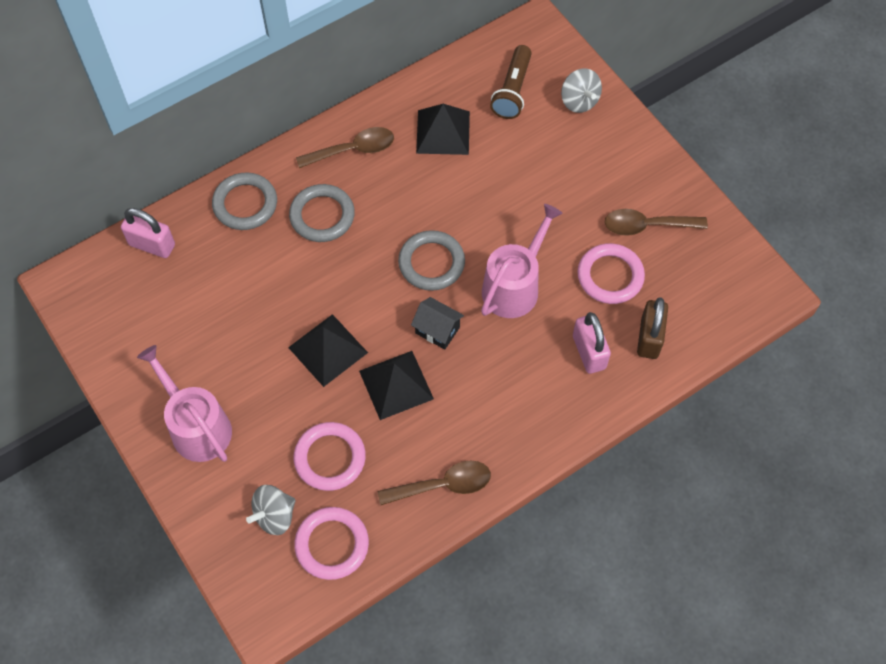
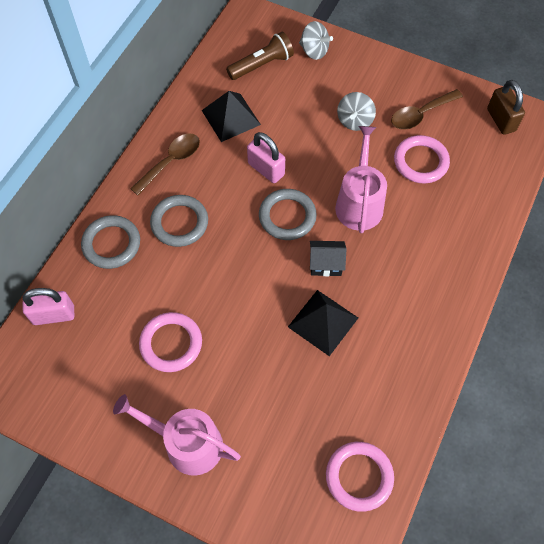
camera: 30 degrees left, 0 degrees up
grey spinning top [246,485,296,535] -> grey spinning top moved to [337,92,376,131]
black pyramid [288,314,368,387] -> none
pink ring [294,422,366,491] -> pink ring moved to [139,312,202,372]
brown spoon [378,461,491,505] -> none
brown flashlight [490,45,532,119] -> brown flashlight turned 105 degrees counterclockwise [226,32,294,80]
pink padlock [573,312,611,374] -> pink padlock moved to [247,132,285,183]
brown padlock [637,297,668,359] -> brown padlock moved to [487,80,525,135]

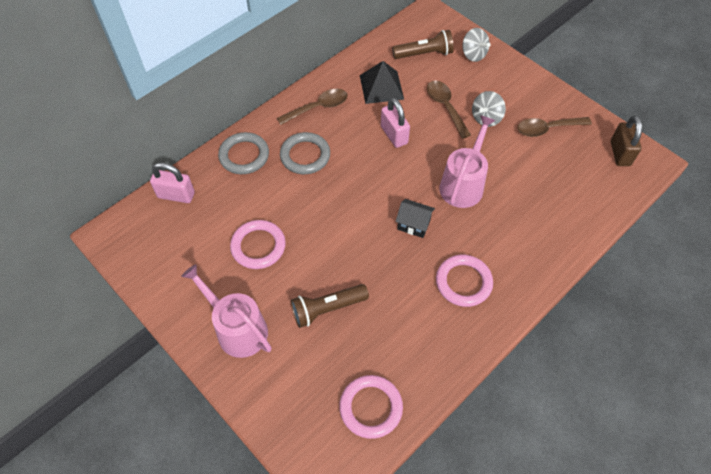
camera: 20 degrees right, 5 degrees down
grey ring [259,189,317,240] -> none
black pyramid [288,290,358,356] -> none
pink ring [394,135,450,183] -> pink ring moved to [436,255,493,307]
none -> brown flashlight [291,284,369,328]
none -> brown spoon [427,81,471,139]

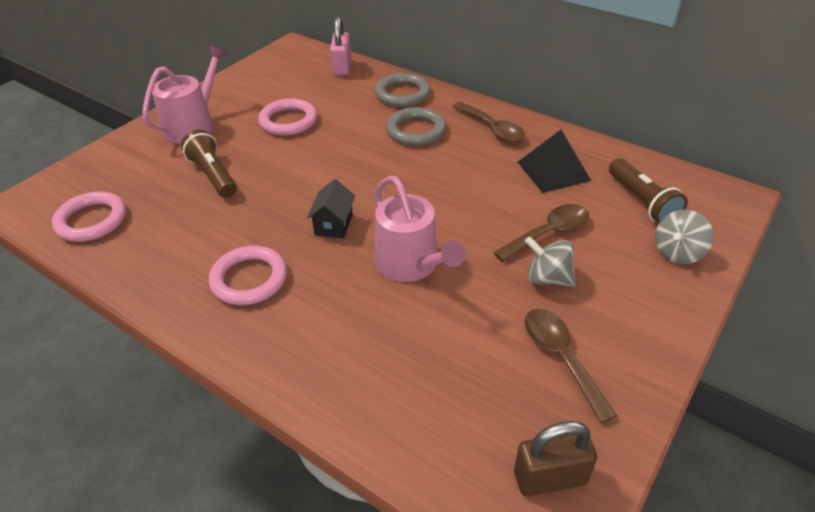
camera: 80 degrees right, 15 degrees down
pink padlock [381,97,410,148] -> none
pink watering can [439,115,496,208] -> pink watering can turned 45 degrees clockwise [374,176,465,282]

